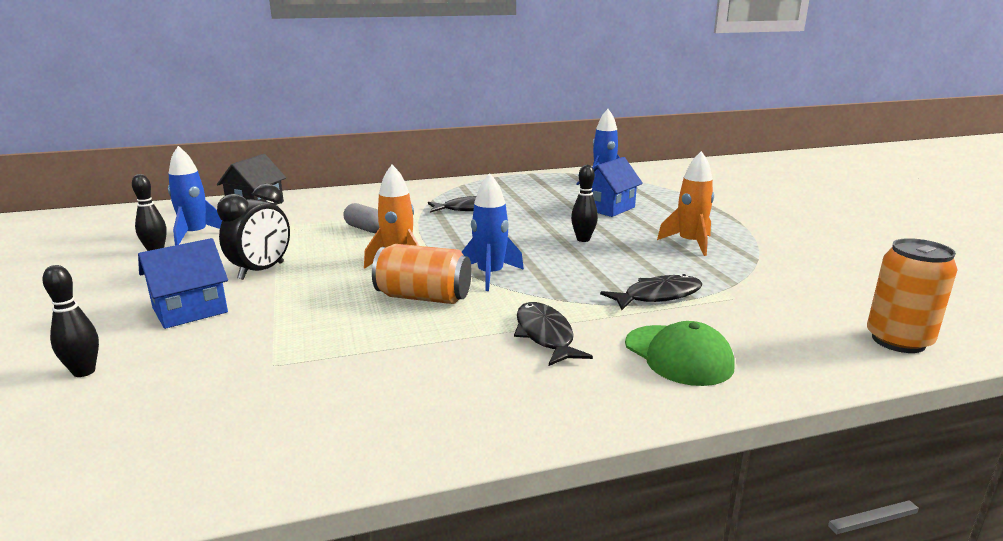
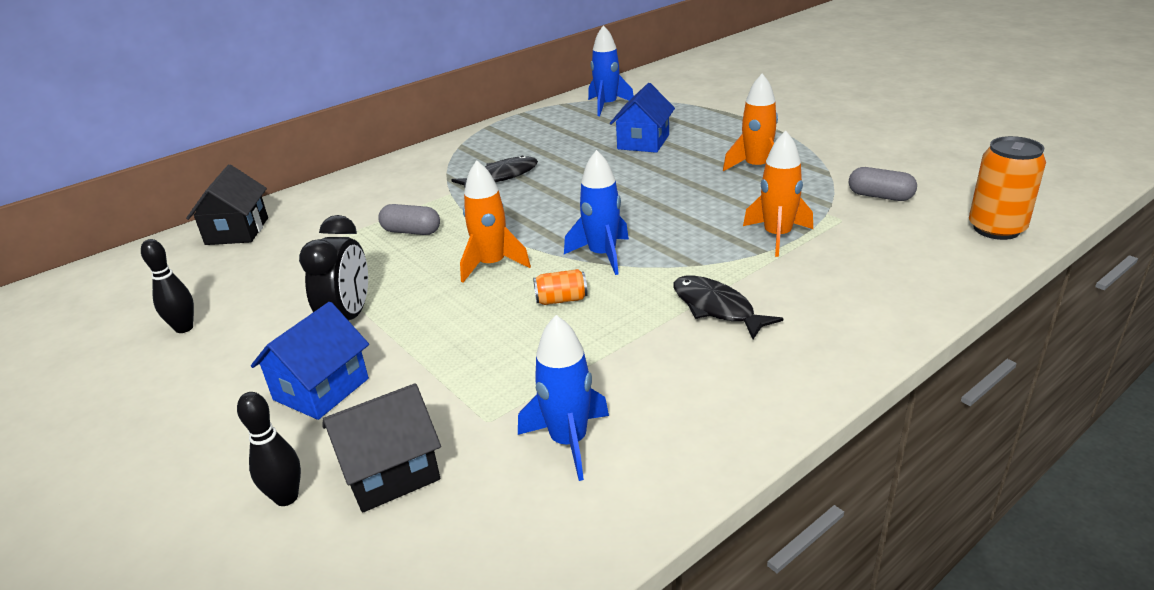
camera: 20 degrees left, 10 degrees up
blue rocket [168,146,222,245] -> blue rocket moved to [518,315,609,481]
orange can [372,244,471,304] -> orange can [533,269,588,305], size x0.53
black bowling pin [571,165,598,242] -> none
black fish [600,274,702,310] -> orange rocket [743,131,813,257]
green cap [625,321,735,386] -> none
none -> black house [322,383,441,512]
none -> grey capsule [849,167,917,201]

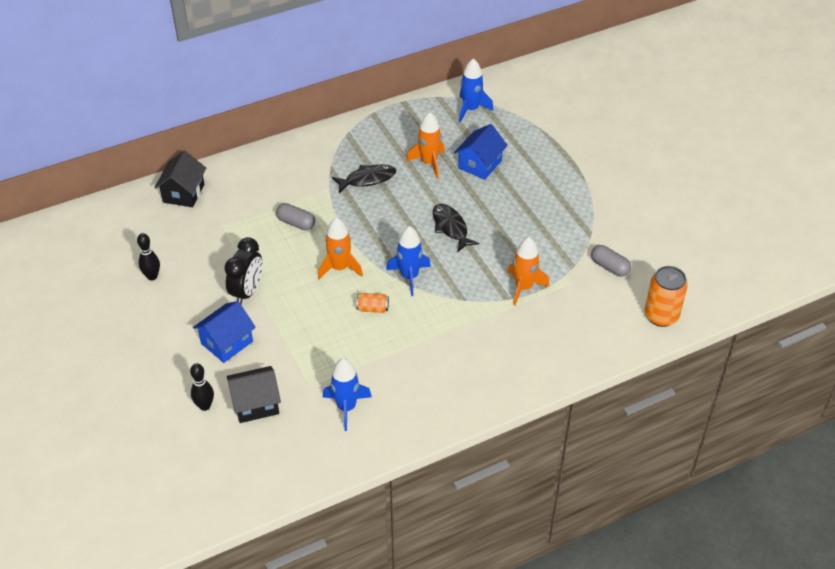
camera: 10 degrees right, 15 degrees up
black fish [674,276,784,339] -> black fish moved to [433,204,479,252]
orange rocket [723,73,778,171] -> orange rocket moved to [406,112,445,178]

